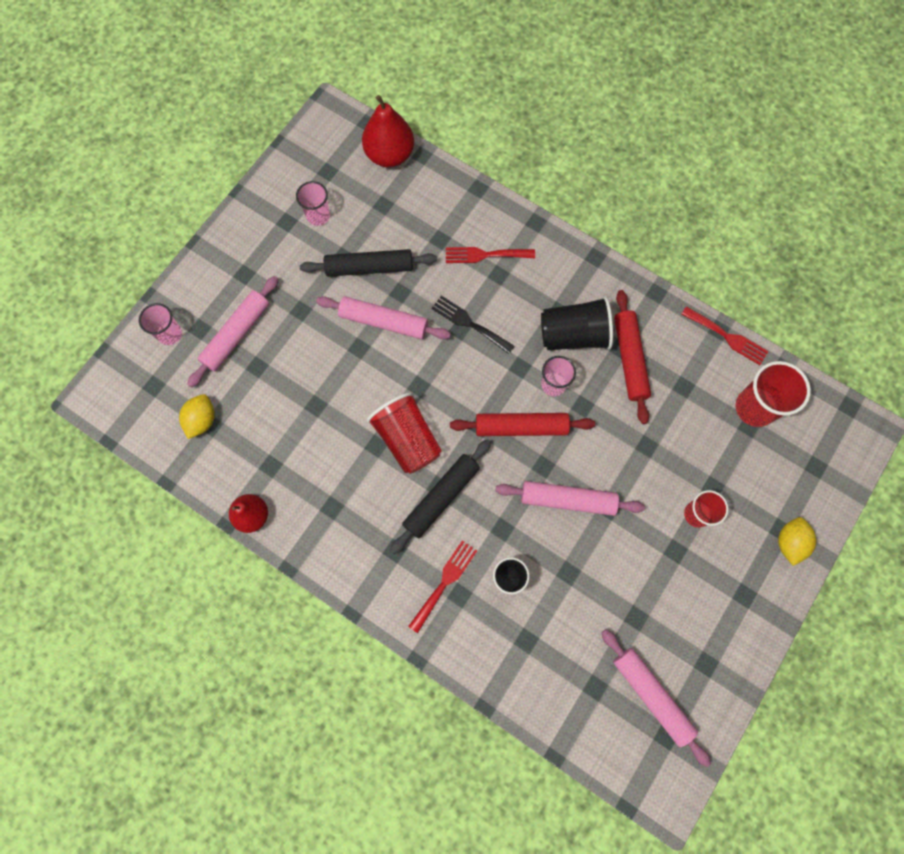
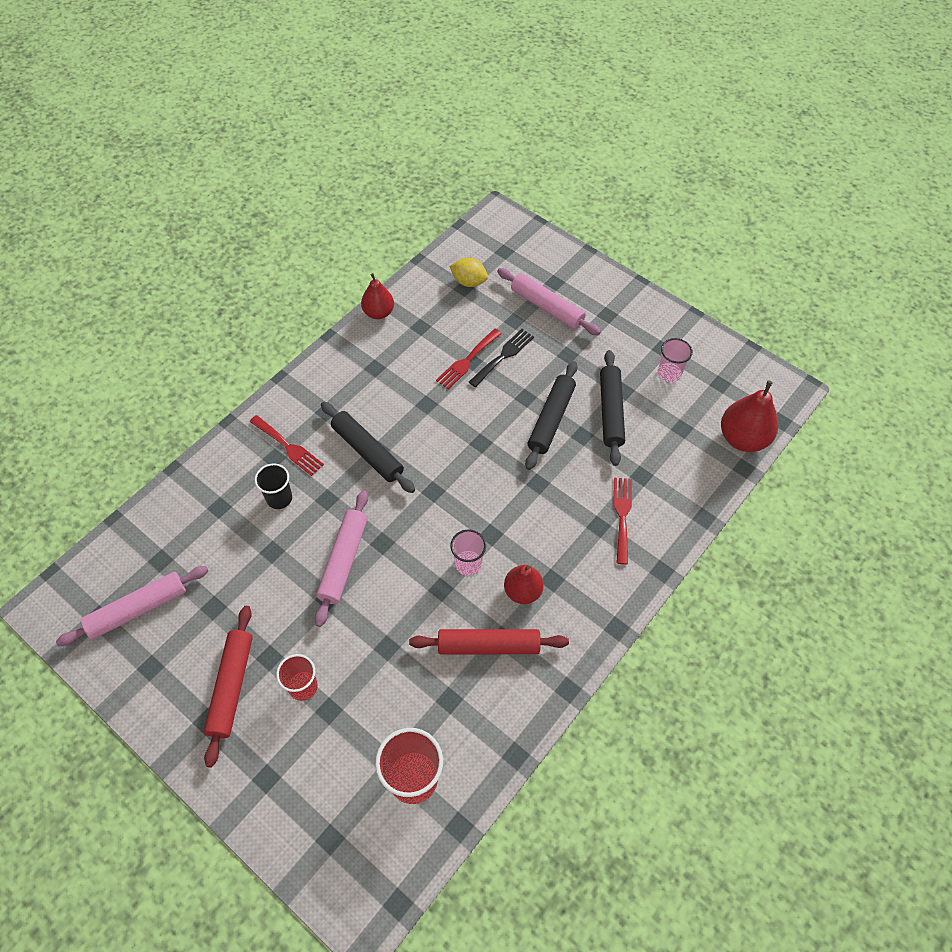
camera: 95 degrees right, 15 degrees down
pink cup [139,303,182,345] -> none
pink rolling pin [316,296,451,339] -> black rolling pin [525,361,578,470]
red cup [367,392,442,474] -> none
black fork [432,296,515,354] -> black fork moved to [469,329,534,387]
red rolling pin [450,413,595,436] -> red rolling pin moved to [204,606,253,767]
black cup [541,297,613,350] -> red pear [504,565,544,604]
red fork [682,306,769,365] -> red fork moved to [436,329,502,389]
yellow lemon [778,517,816,566] -> none

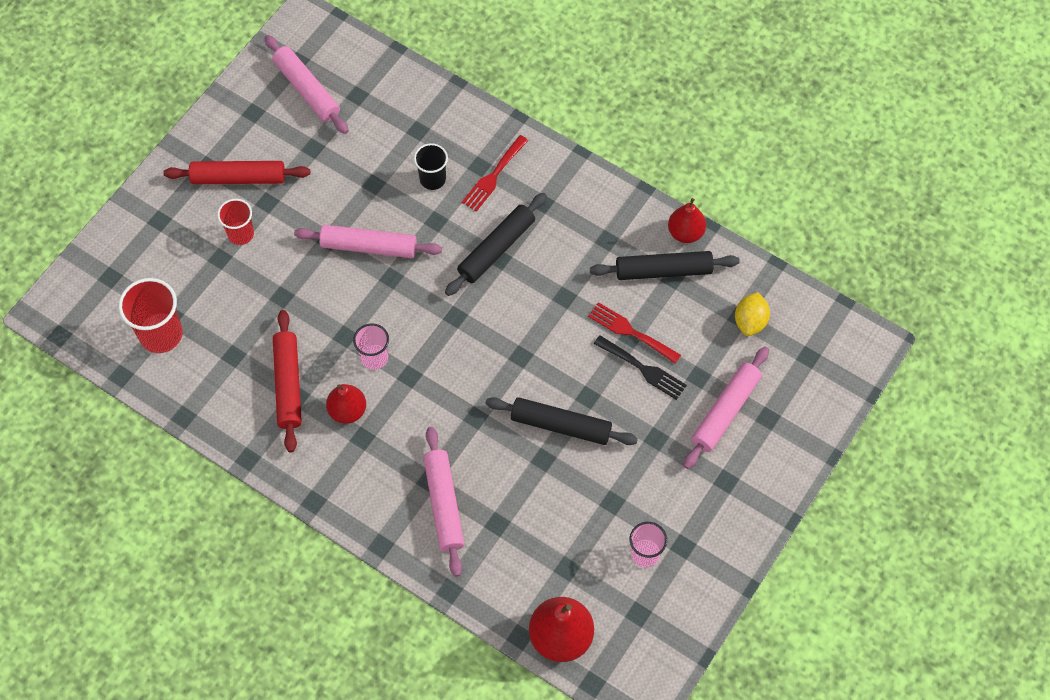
camera: 85 degrees right, 5 degrees up
black rolling pin [600,350,625,466] -> black rolling pin moved to [590,251,740,280]
red fork [613,478,632,564] -> pink rolling pin [423,427,464,577]

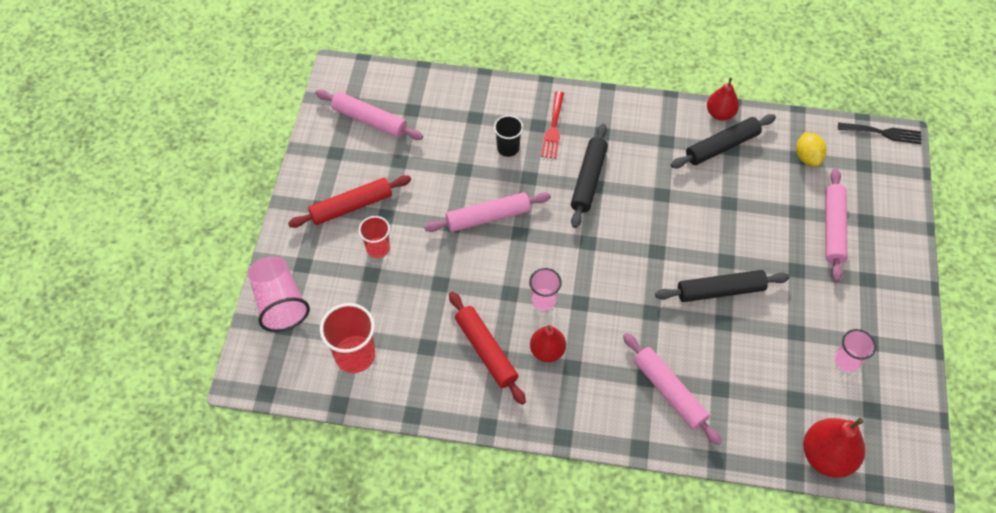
camera: 25 degrees left, 5 degrees down
red fork [588,302,681,364] -> none
black fork [594,335,687,400] -> black fork moved to [838,122,922,144]
none -> pink cup [248,256,310,332]

